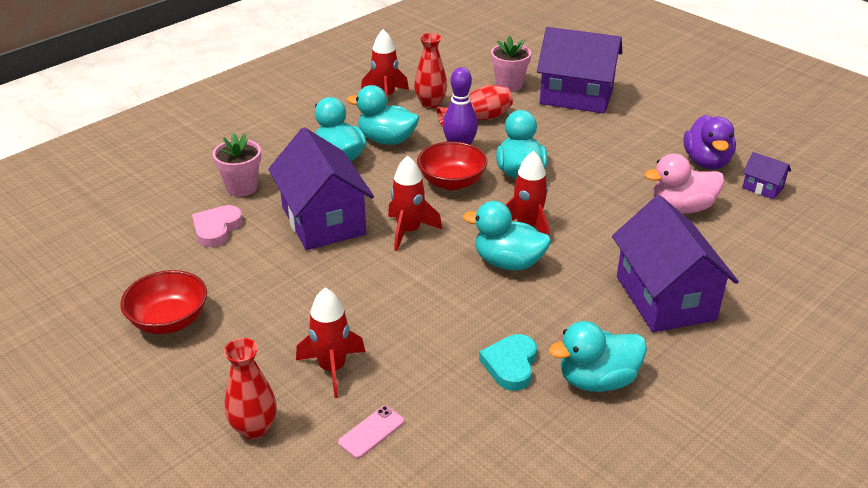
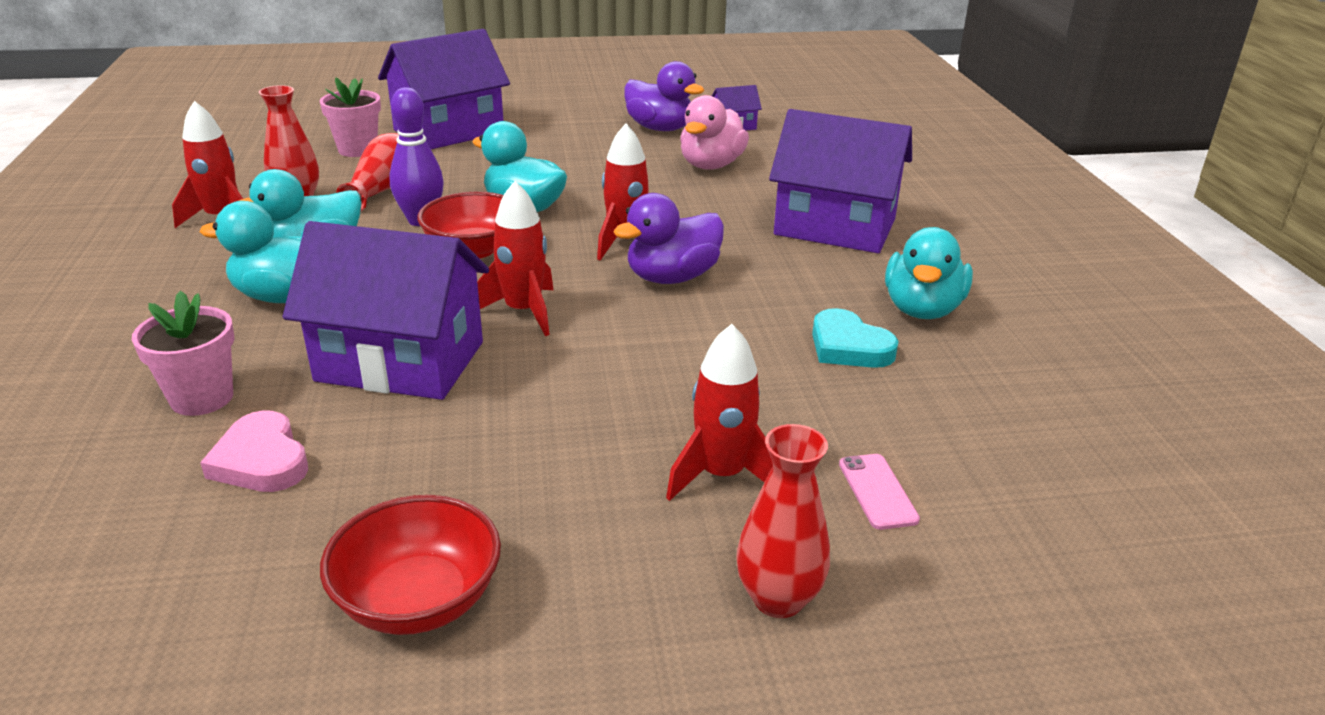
camera: 55 degrees left, 5 degrees down
turquoise duck [463,201,551,271] -> purple duck [613,193,724,284]

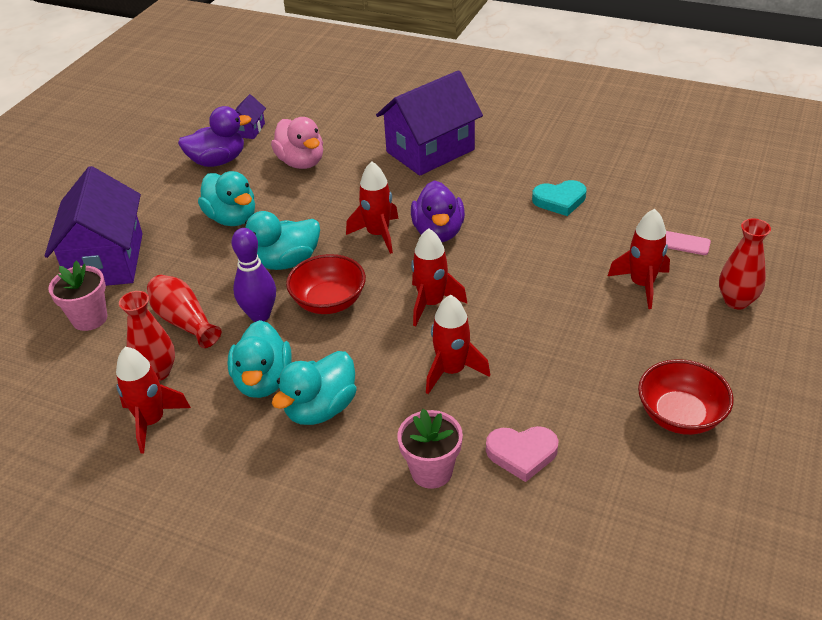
camera: 55 degrees left, 10 degrees up
purple house [283,221,489,400] -> red rocket [426,295,490,394]
turquoise duck [885,227,973,319] -> turquoise duck moved to [198,171,255,226]

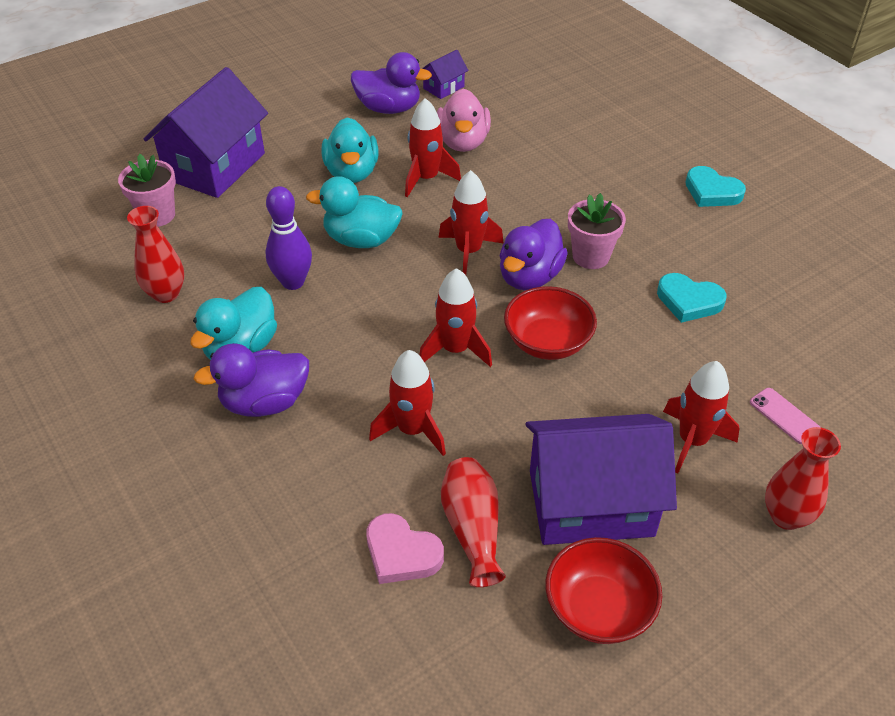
camera: 30 degrees right, 5 degrees up
red rocket [116,347,191,454] -> red rocket moved to [405,98,461,197]
red vase [147,275,222,348] -> red vase moved to [441,457,506,587]
turquoise duck [272,351,357,425] -> purple duck [194,343,309,417]
red bowl [286,254,366,314] -> red bowl moved to [504,286,597,360]
purple house [376,70,483,176] -> purple house moved to [525,414,677,545]
pink flower pot [397,409,463,489] -> pink flower pot moved to [568,193,626,269]
none -> turquoise heart [686,166,746,207]

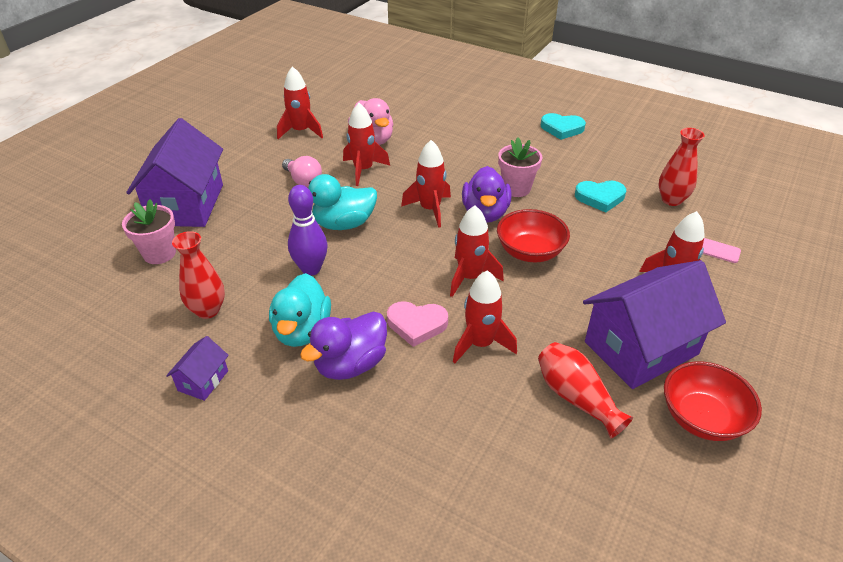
camera: 25 degrees left, 5 degrees down
turquoise duck [321,117,378,183] -> pink light bulb [282,156,322,187]
purple duck [351,52,432,114] -> red rocket [277,66,323,139]
pink heart [366,513,444,584] -> pink heart moved to [387,301,448,347]
purple house [422,50,469,99] -> purple house moved to [166,336,229,401]
red vase [765,427,841,530] -> red vase moved to [658,128,705,206]

